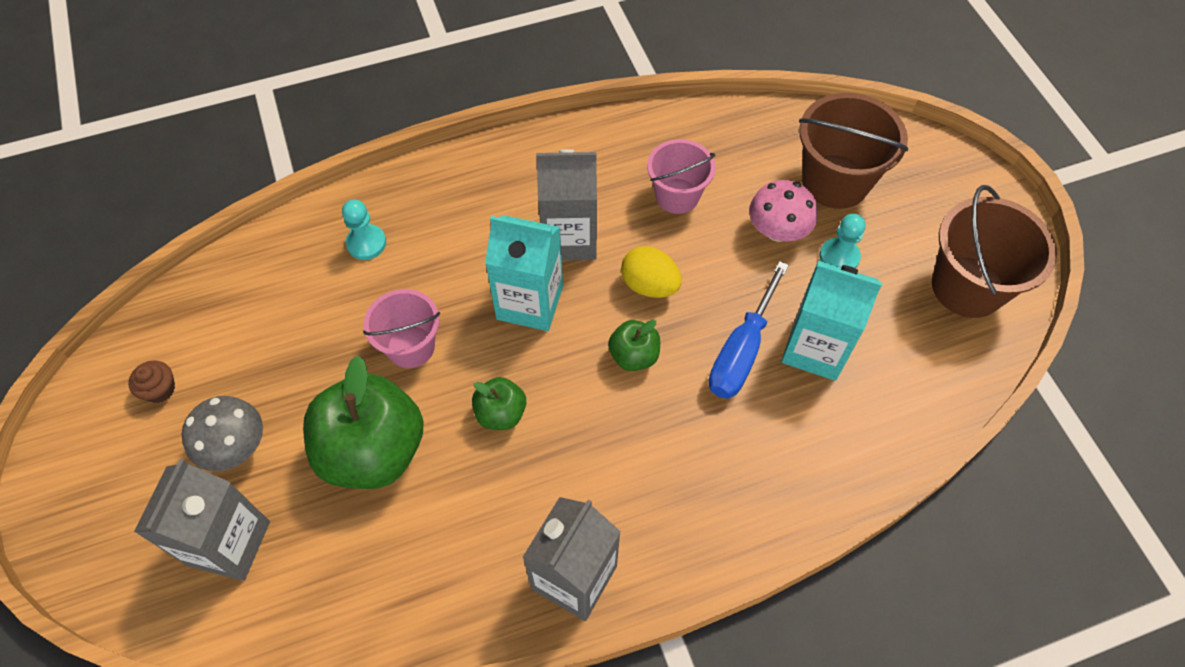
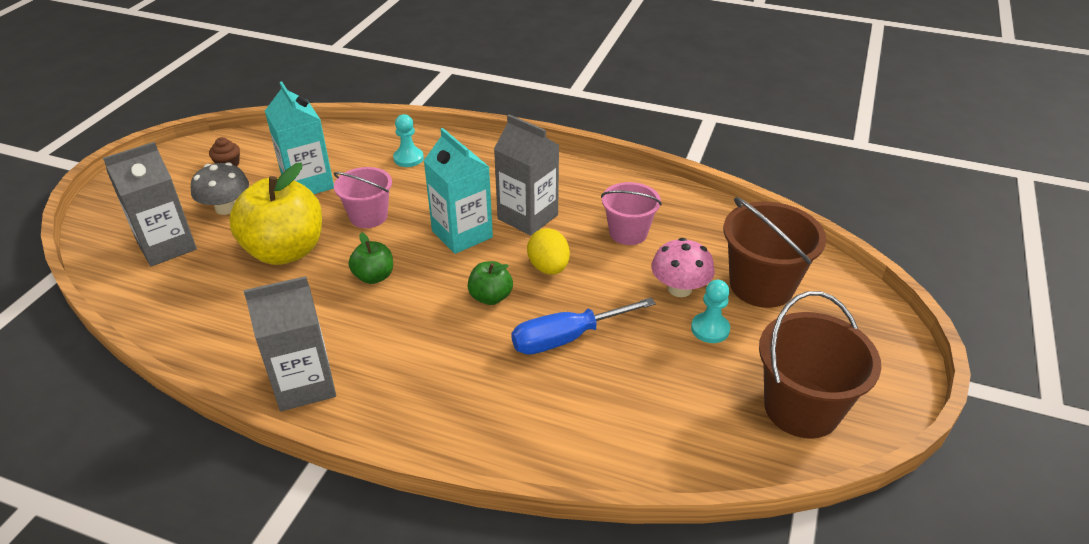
camera: 40 degrees right, 20 degrees down
green apple [303,356,424,489] -> yellow apple [229,163,322,265]
turquoise carton [781,261,882,381] -> turquoise carton moved to [265,81,334,194]

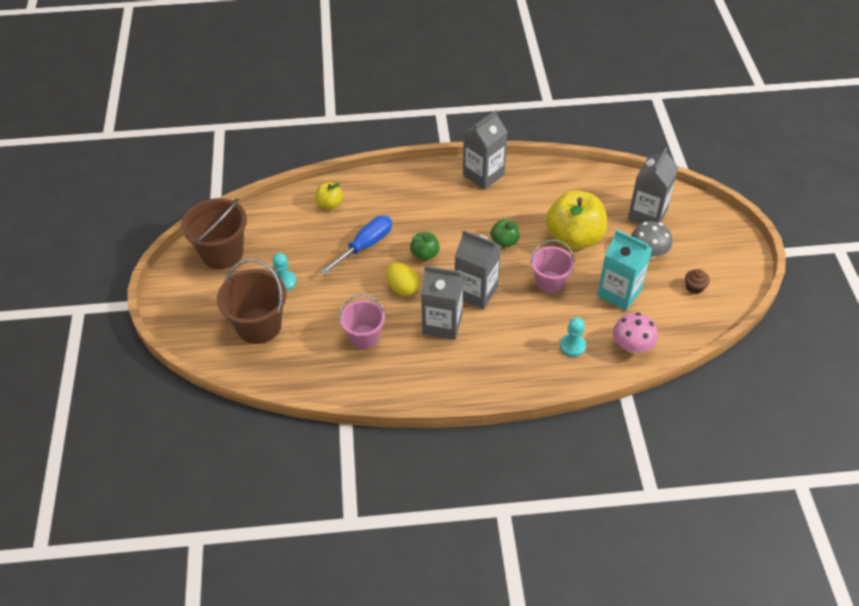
camera: 155 degrees right, 10 degrees up
turquoise carton [424,128,493,254] -> grey carton [455,230,501,309]
pink mushroom [651,238,715,297] -> pink mushroom moved to [613,313,658,353]
none -> yellow apple [315,182,344,210]

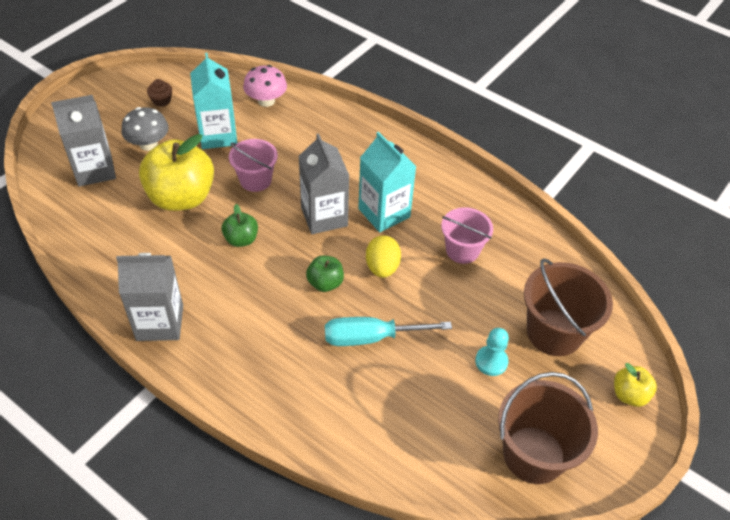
camera: 140 degrees left, 0 degrees up
yellow apple [315,182,344,210] -> yellow apple moved to [614,363,657,407]
blue screwdriver [320,216,392,275] -> turquoise screwdriver [325,317,452,346]
grey carton [421,266,463,340] -> turquoise carton [358,132,416,232]
turquoise pawn [560,317,586,357] -> none

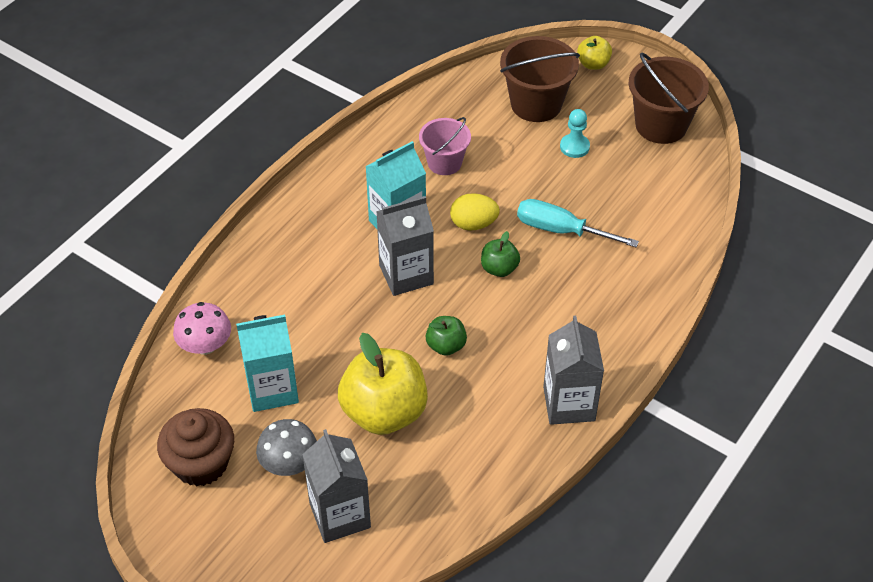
camera: 90 degrees left, 0 degrees up
brown cupcake [147,79,172,107] -> brown cupcake [157,408,234,486], size x2.17
pink bucket [229,139,278,192] -> none
turquoise screwdriver [325,317,452,346] -> turquoise screwdriver turned 120 degrees clockwise [517,199,639,247]

